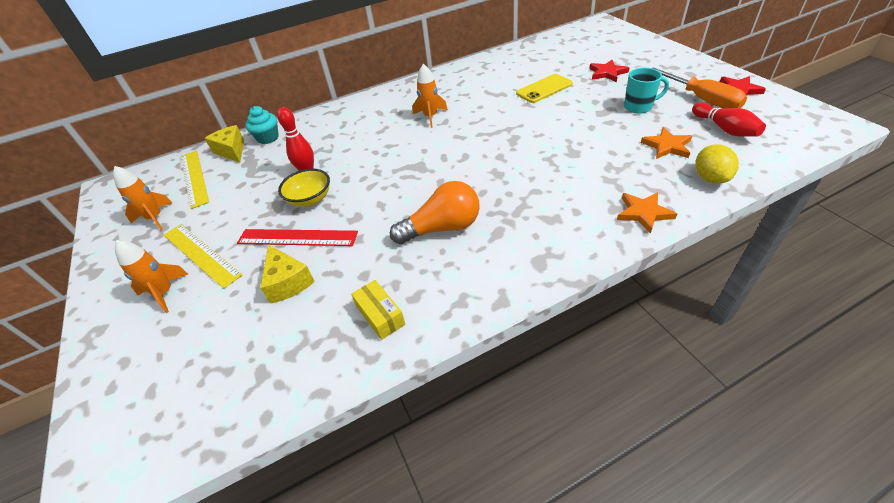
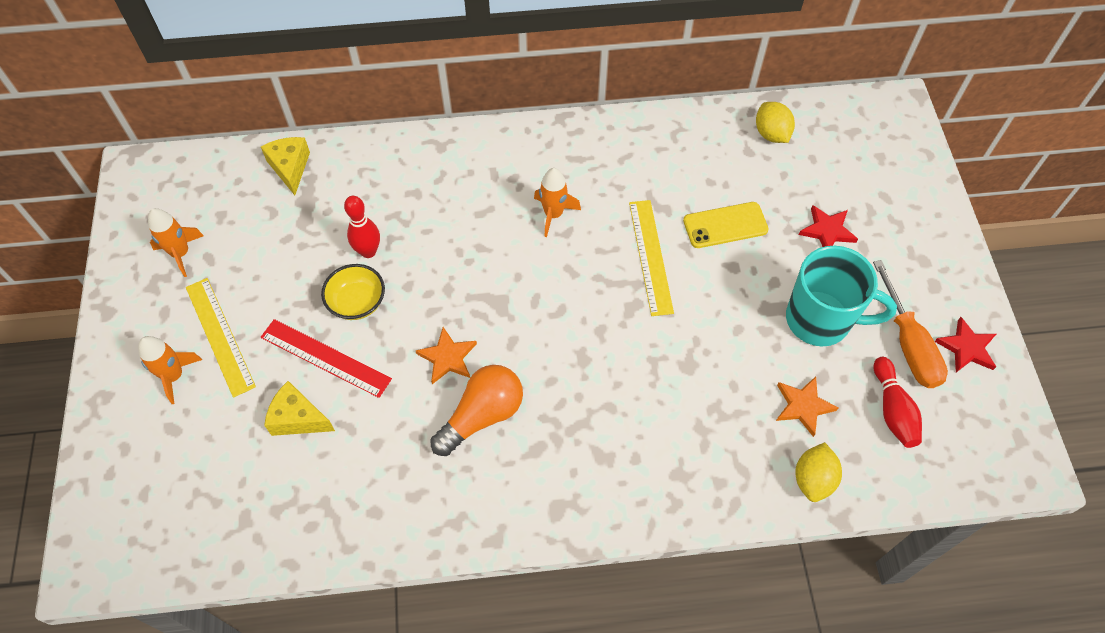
camera: 15 degrees right, 15 degrees up
yellow ruler [181,151,209,209] -> yellow ruler moved to [629,200,674,316]
turquoise cupcake [245,106,279,144] -> none
yellow cheese [260,245,315,304] -> yellow cheese turned 120 degrees clockwise [264,381,335,436]
yellow box [351,280,405,340] -> none
orange light bulb [390,181,480,244] -> orange light bulb turned 45 degrees counterclockwise [430,365,523,456]
orange star [617,192,677,234] -> orange star moved to [416,327,477,384]
turquoise mug [624,68,669,114] -> turquoise mug [786,246,897,346], size x1.72
none -> yellow lemon [756,102,795,143]

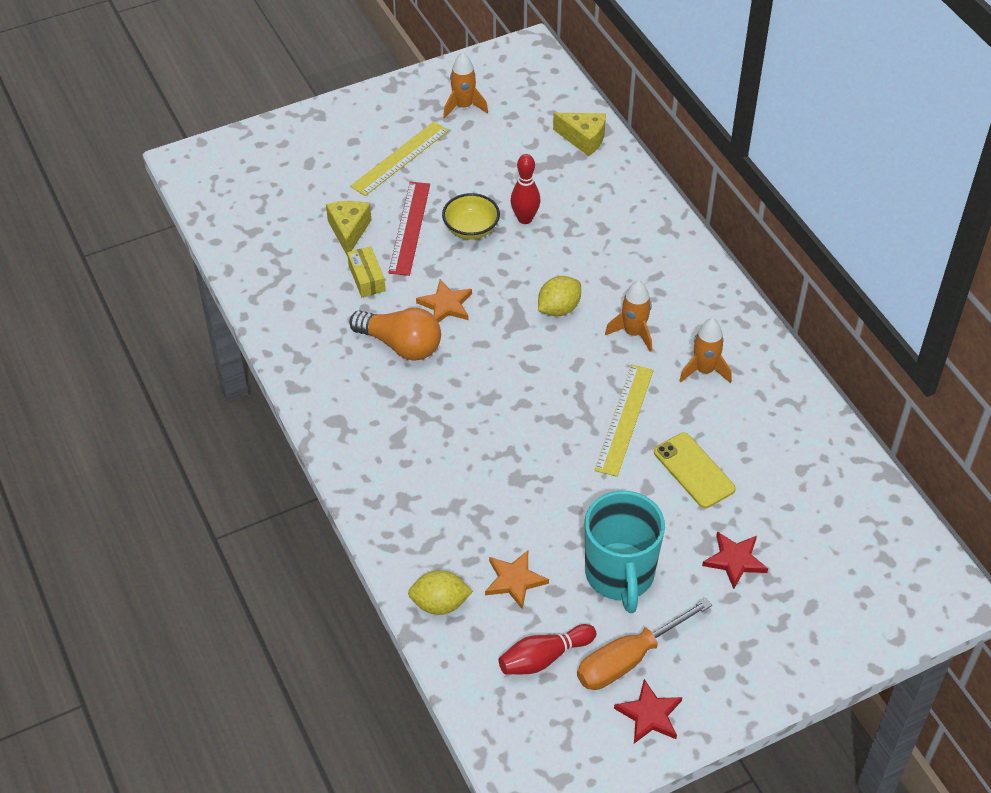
camera: 70 degrees right, 10 degrees down
orange rocket [138,336,202,404] -> orange rocket moved to [679,318,732,383]
yellow cheese [261,137,310,195] -> yellow cheese turned 60 degrees clockwise [553,113,606,156]
yellow ruler [629,200,674,316] -> yellow ruler turned 45 degrees counterclockwise [595,364,654,477]
yellow lemon [756,102,795,143] -> yellow lemon moved to [538,276,581,316]
none -> yellow box [347,246,386,297]

